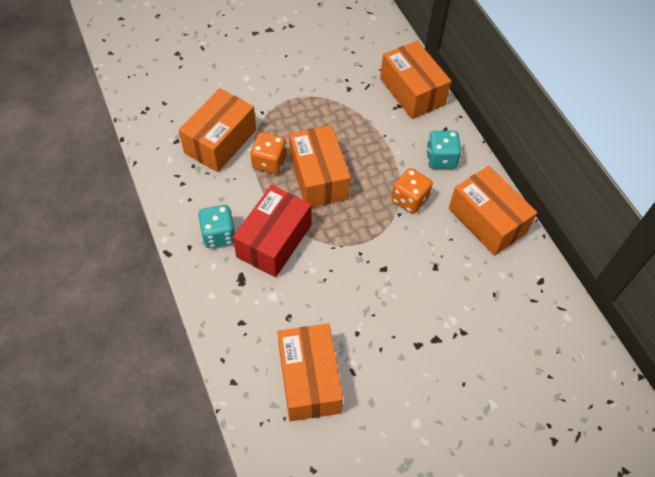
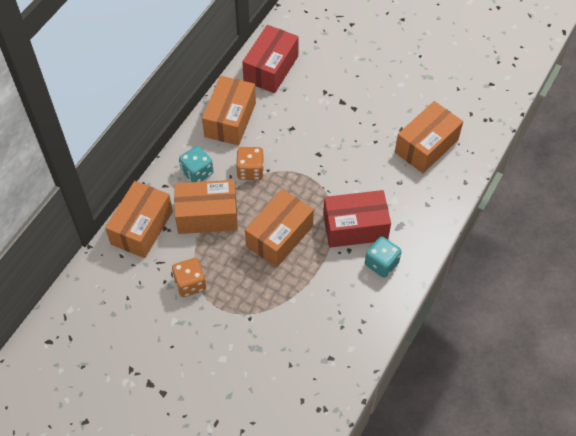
camera: 125 degrees left, 0 degrees up
orange box [179,88,256,172] -> orange box moved to [174,180,238,234]
orange dice [250,132,287,174] -> orange dice moved to [172,258,206,297]
none -> red box [242,25,299,93]

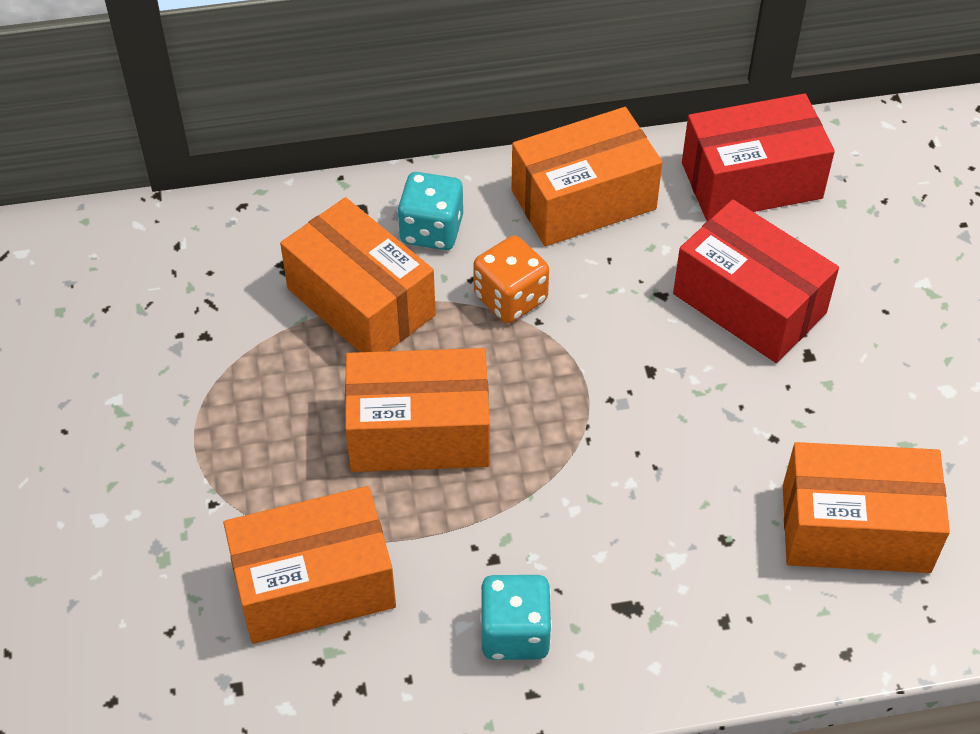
camera: 50 degrees right, 5 degrees down
orange box [105,181,173,258] -> orange box moved to [223,486,396,644]
orange dice [172,258,206,297] -> none
red box [323,190,391,248] -> red box moved to [673,199,839,363]

